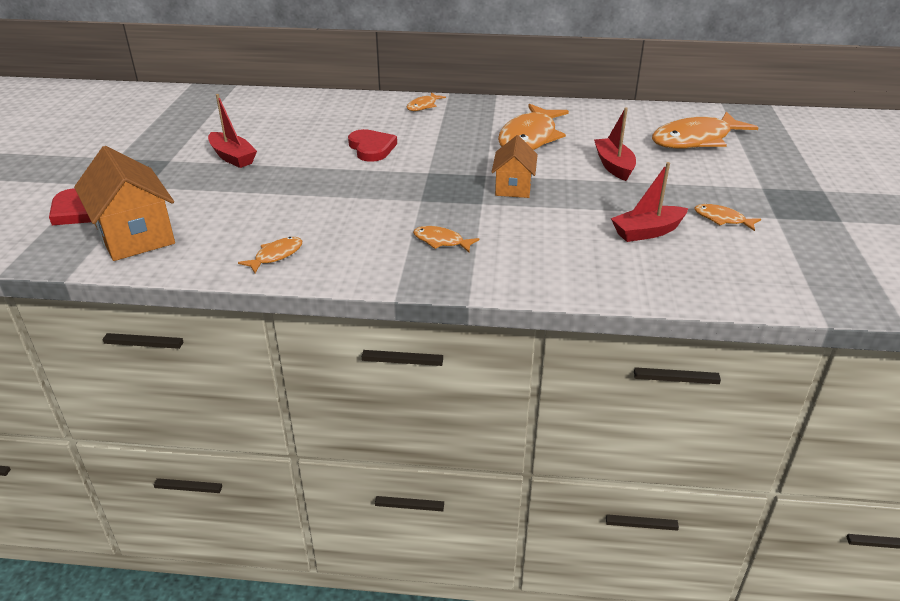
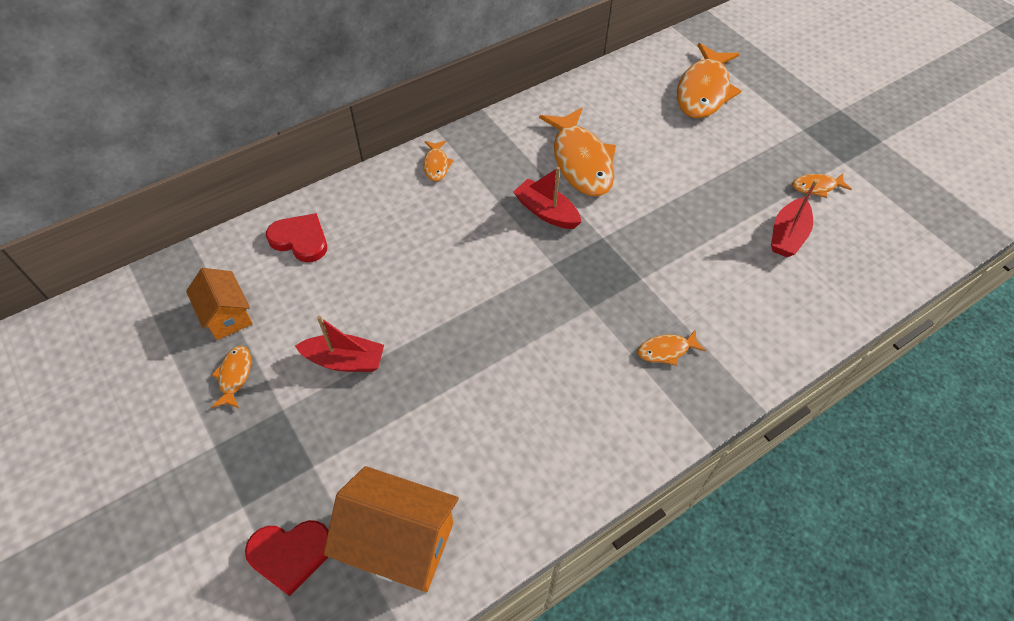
camera: 40 degrees left, 20 degrees up
orange fish [238,237,302,273] -> orange fish moved to [212,346,251,408]
red heart [348,129,397,162] -> red heart moved to [266,213,327,262]
orange house [492,135,538,198] -> orange house moved to [186,268,253,340]
red boat [594,107,636,181] -> red boat moved to [513,167,581,229]

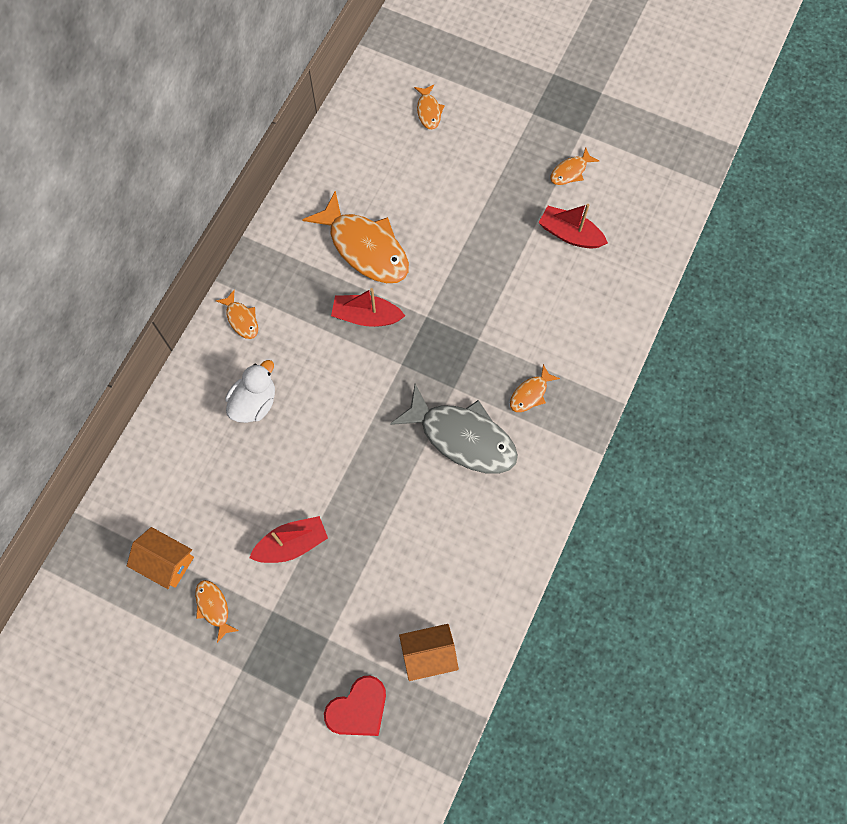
camera: 30 degrees left, 15 degrees up
red heart [266,213,327,262] -> none
orange house [324,466,459,592] -> orange house [399,624,459,681], size x0.62
orange fish [677,43,741,118] -> orange fish [414,84,445,129], size x0.46
red boat [771,180,817,257] -> red boat turned 120 degrees clockwise [538,204,608,248]
none -> white duck [225,360,275,423]
none -> grey fish [390,384,518,474]

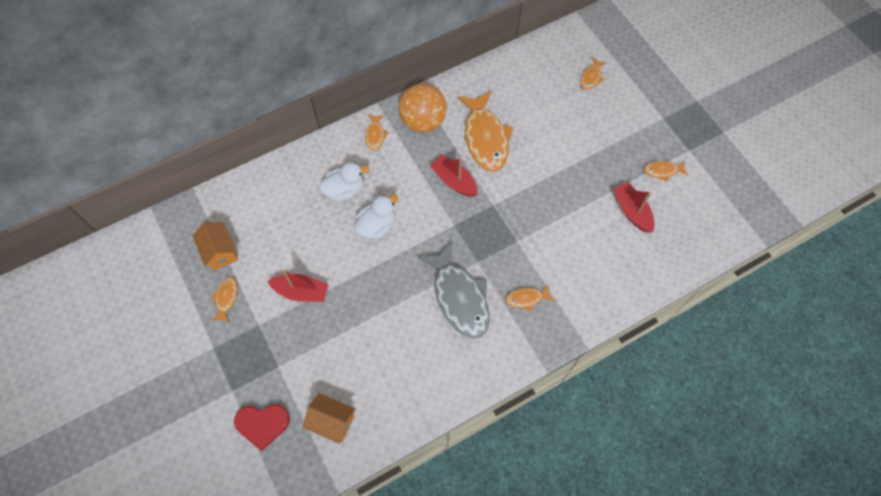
camera: 35 degrees right, 5 degrees down
none -> white duck [354,194,398,239]
none -> orange ball [399,84,447,133]

